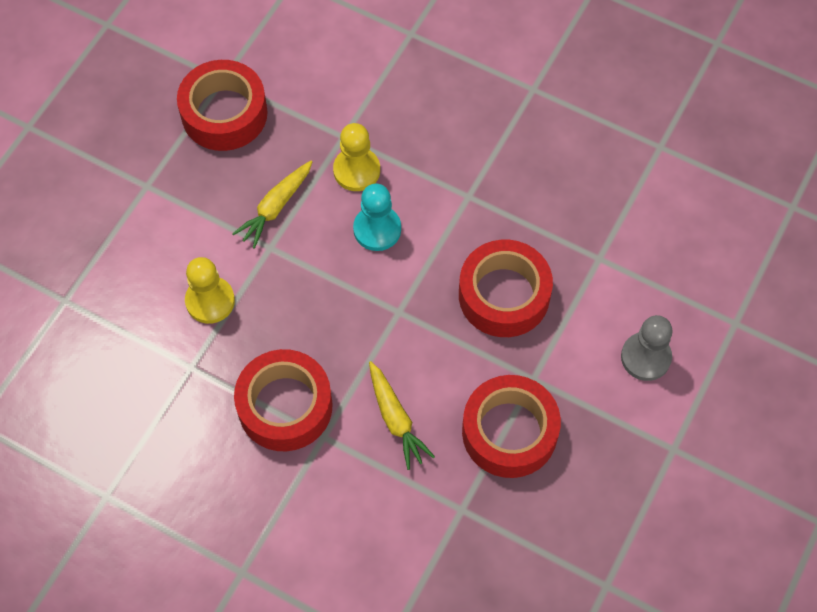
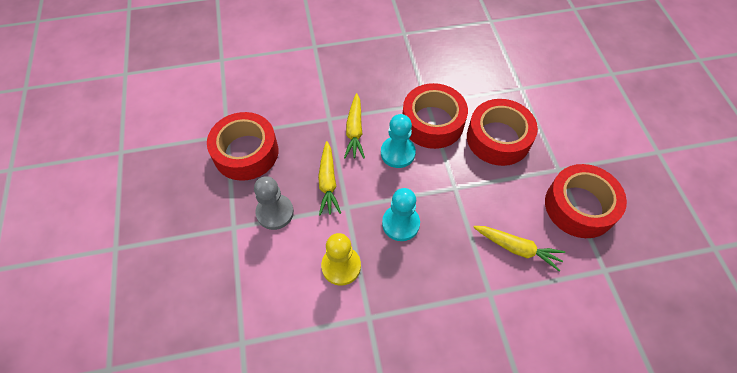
camera: 40 degrees left, 5 degrees down
red tape [234,349,333,451] -> red tape moved to [403,83,468,149]
yellow pawn [333,123,380,191] -> yellow carrot [344,93,365,158]
grey pawn [621,315,672,381] -> grey pawn moved to [254,176,294,230]
none -> turquoise pawn [382,188,420,241]

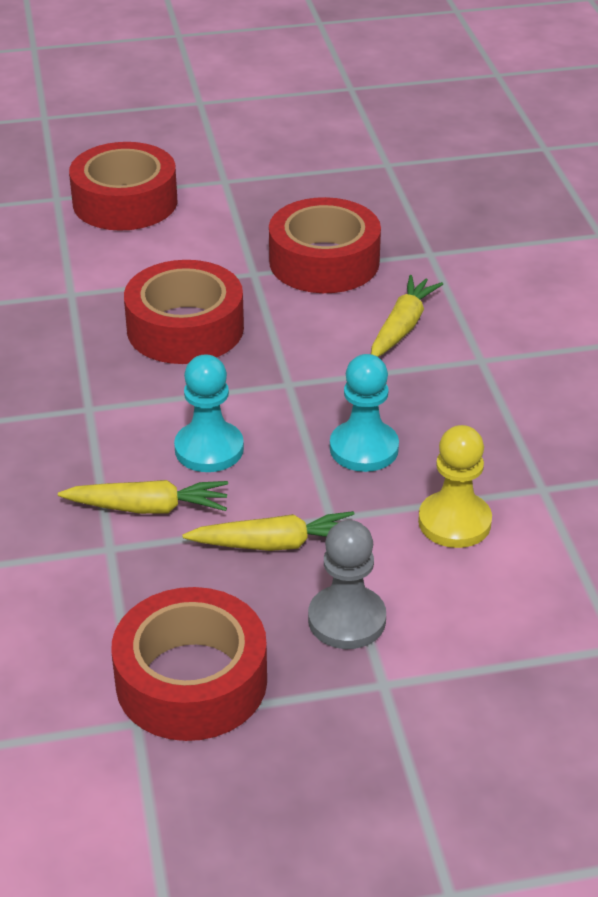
camera: 90 degrees left, 20 degrees down
red tape [403,83,468,149] -> red tape moved to [69,142,177,231]

